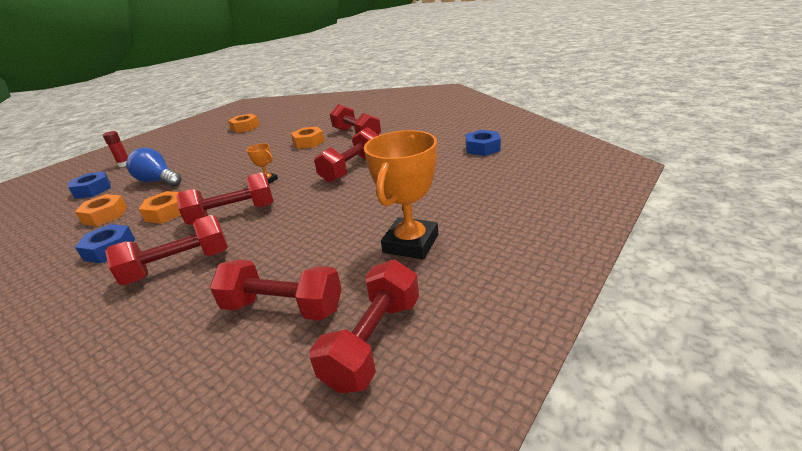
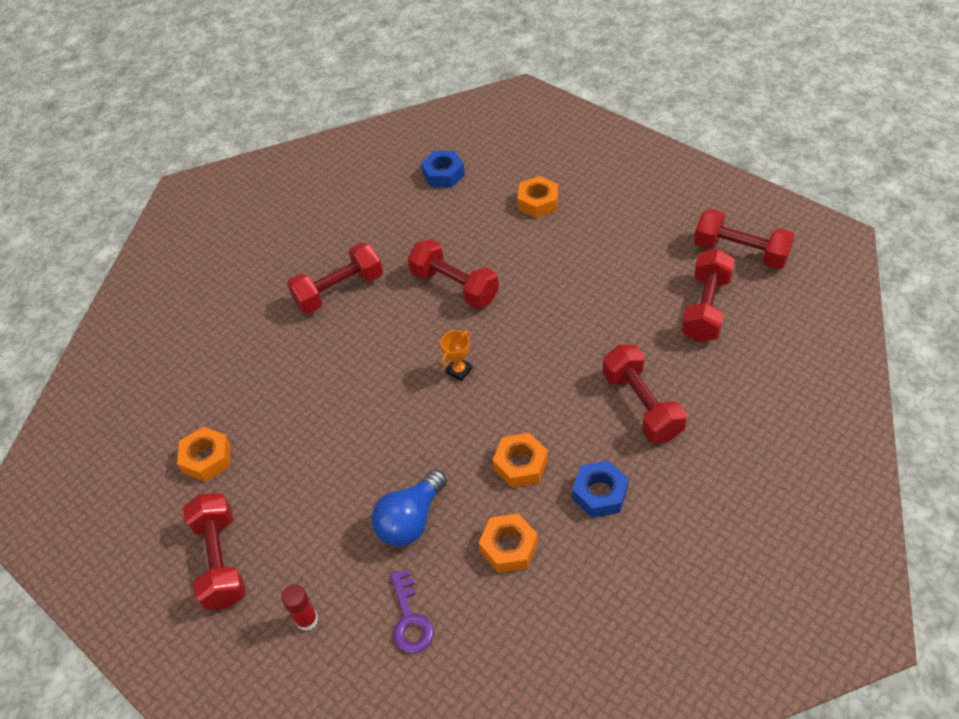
camera: 85 degrees left, 20 degrees up
blue nut [68,171,111,199] -> purple key [390,569,434,654]
red dumbbell [176,173,274,225] -> red dumbbell moved to [183,493,246,610]
orange nut [291,127,325,149] -> orange nut moved to [517,176,558,218]
orange trophy [364,130,438,259] -> none

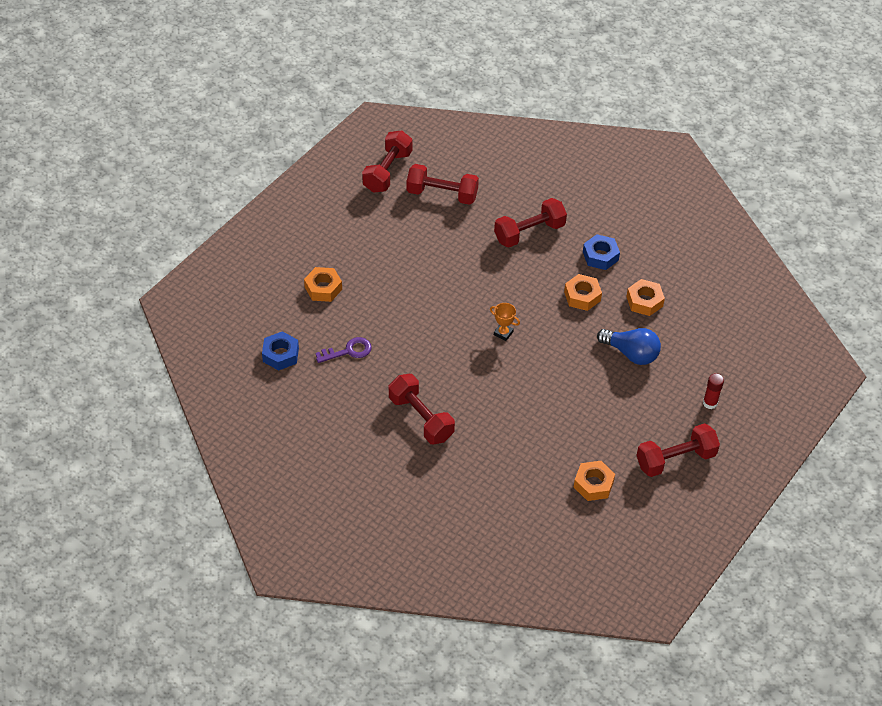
camera: 100 degrees left, 0 degrees up
purple key [390,569,434,654] -> purple key moved to [315,337,372,363]
red dumbbell [408,239,499,309] -> none

